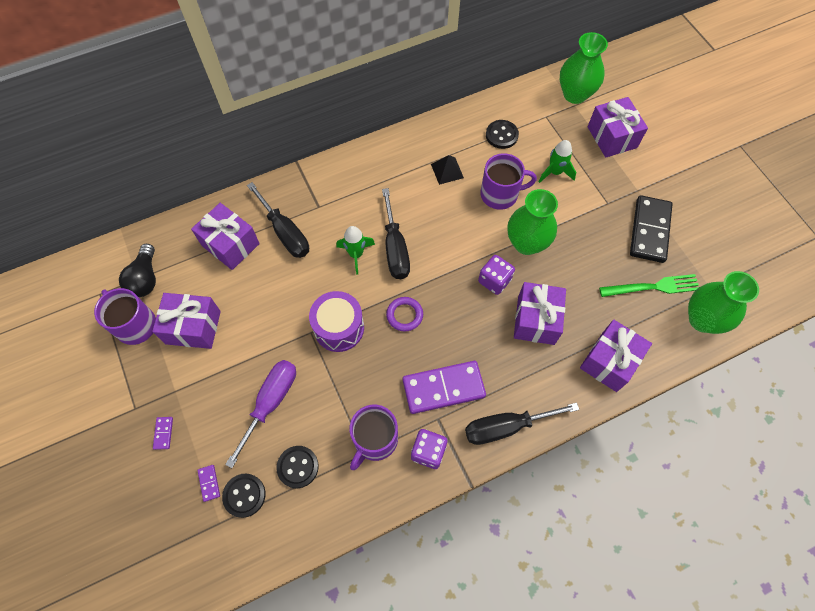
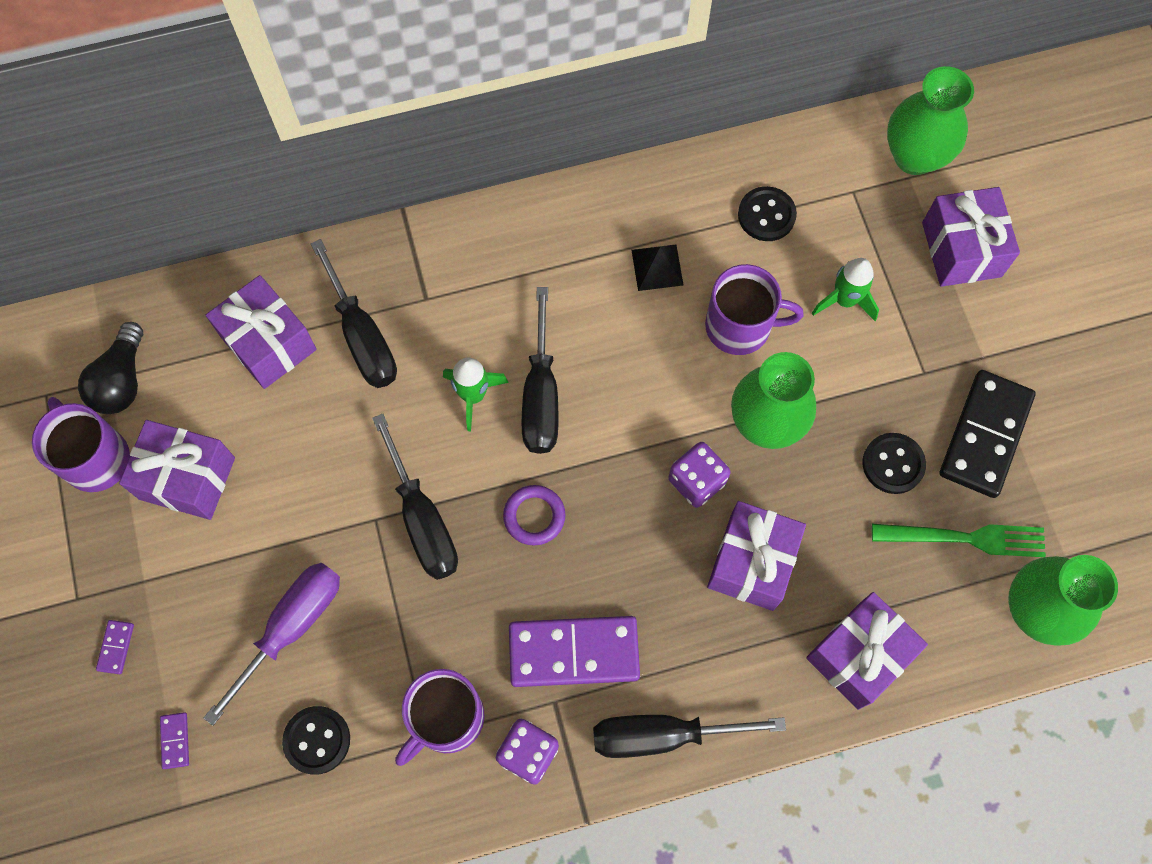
camera: 10 degrees right, 5 degrees up
black button [222,474,266,518] -> black button moved to [863,433,926,494]
purple drum [309,291,364,352] -> black screwdriver [372,414,458,580]

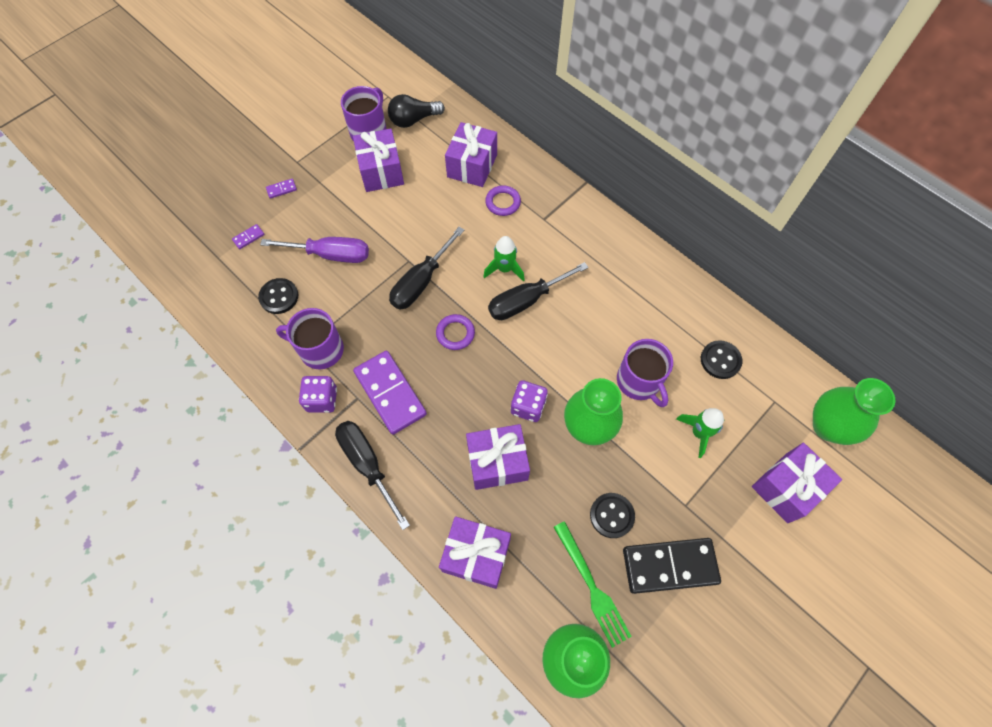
camera: 60 degrees right, 5 degrees down
black screwdriver [311,239,397,388] -> purple ring [485,185,521,216]
black pyramid [631,244,683,291] -> none

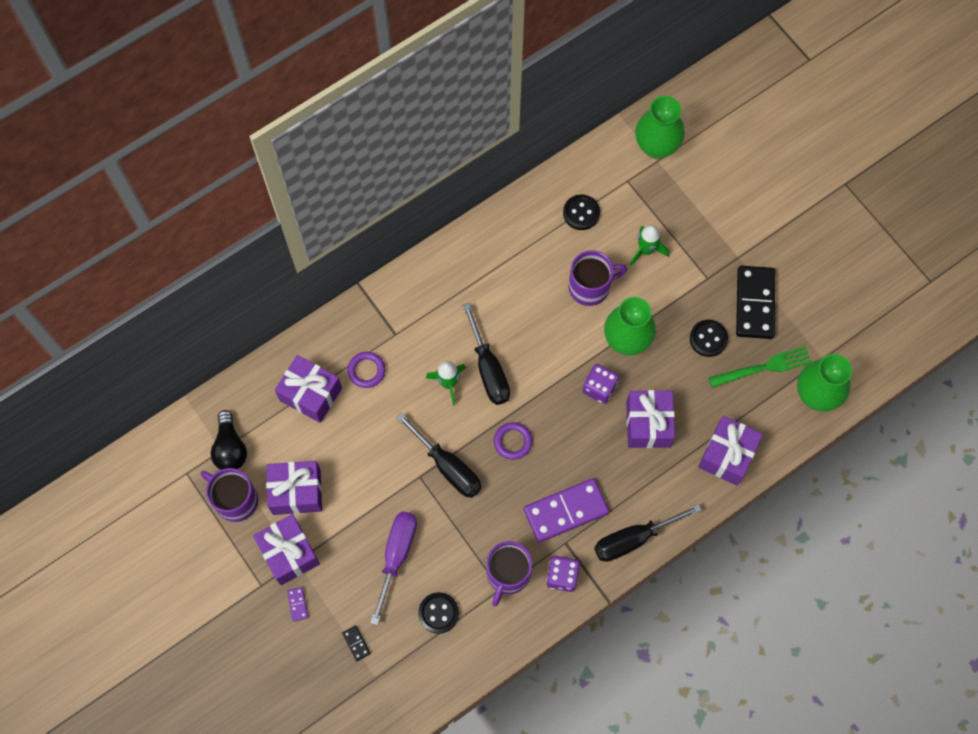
camera: 80 degrees left, 5 degrees up
purple domino [232,224,265,249] -> black domino [342,626,370,661]
purple gift [752,443,842,523] -> purple gift moved to [253,514,320,585]

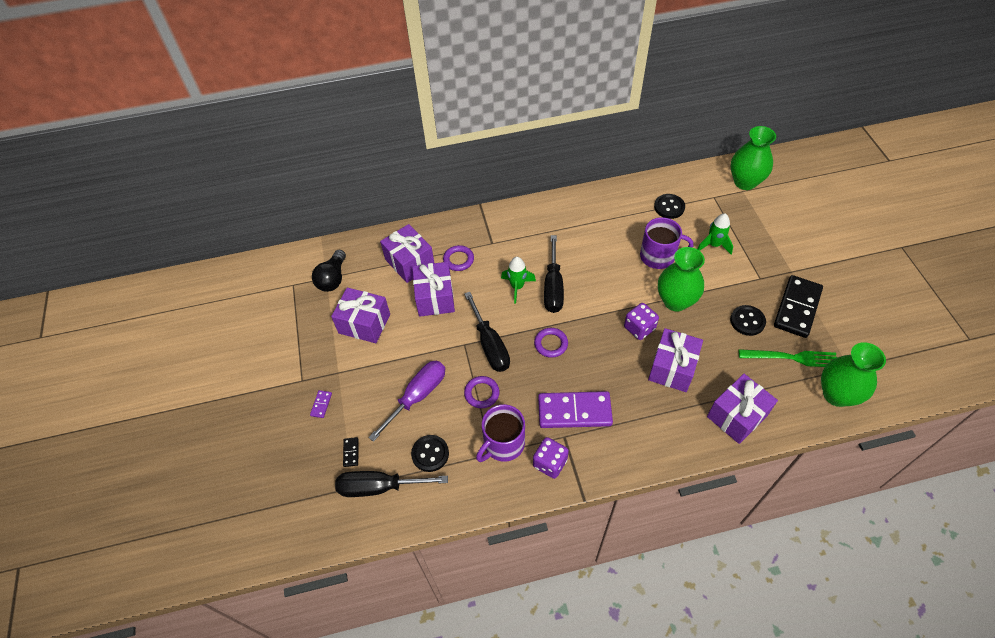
camera: 25 degrees right, 15 degrees down
purple mug [201,468,258,522] -> none
purple gift [253,514,320,585] -> purple gift moved to [412,262,455,317]
black screwdriver [594,504,702,562] -> black screwdriver moved to [335,471,448,497]
none -> purple ring [464,376,499,408]

